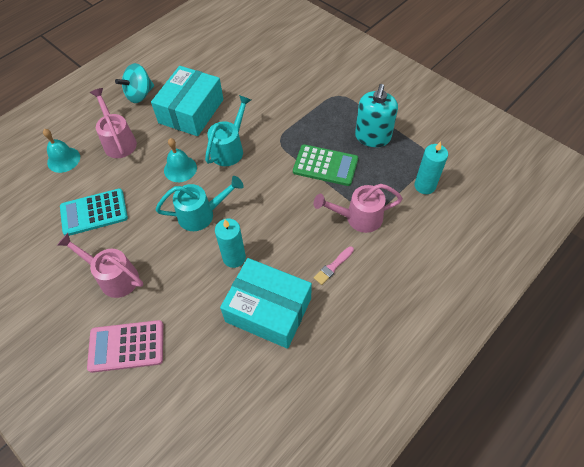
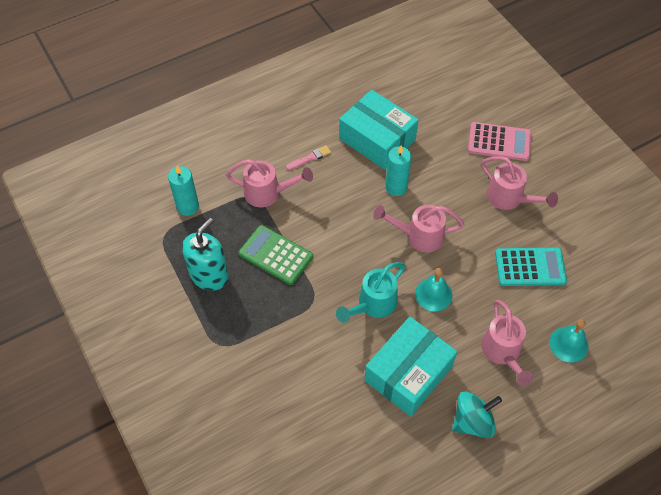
camera: 165 degrees left, 0 degrees up
turquoise watering can [155,176,243,231] -> pink watering can [373,204,464,252]

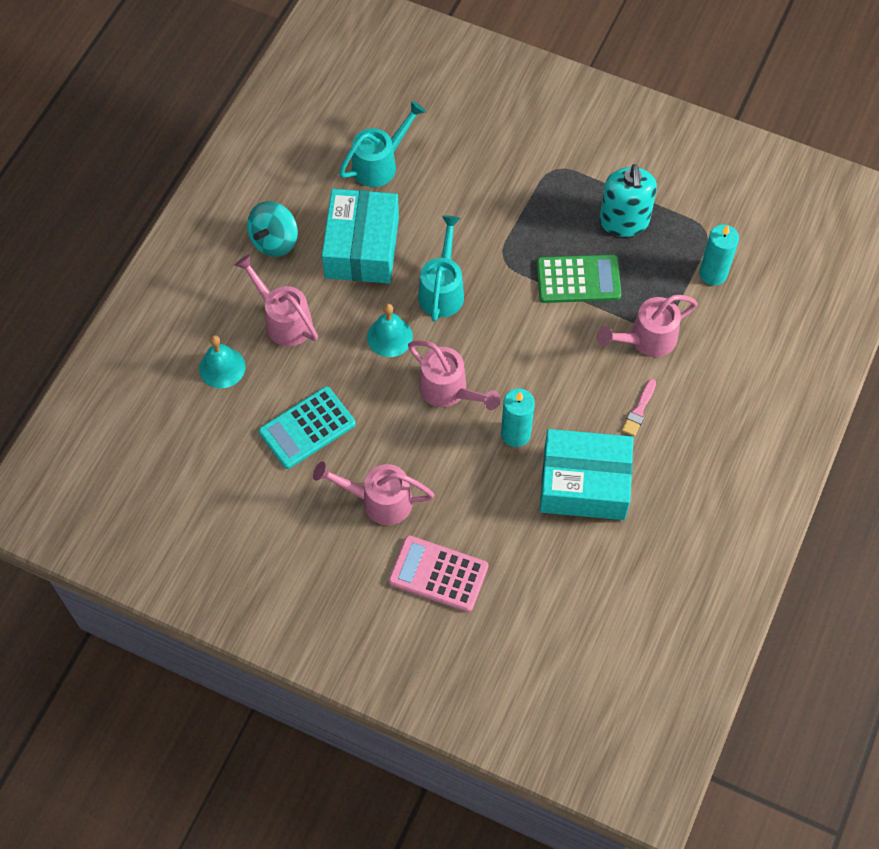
camera: 145 degrees right, 5 degrees up
pink watering can [373,204,464,252] -> pink watering can turned 75 degrees clockwise [408,340,500,410]
pink calculator [468,122,531,161] -> pink calculator turned 45 degrees clockwise [388,535,488,612]
none -> turquoise watering can [339,101,426,187]

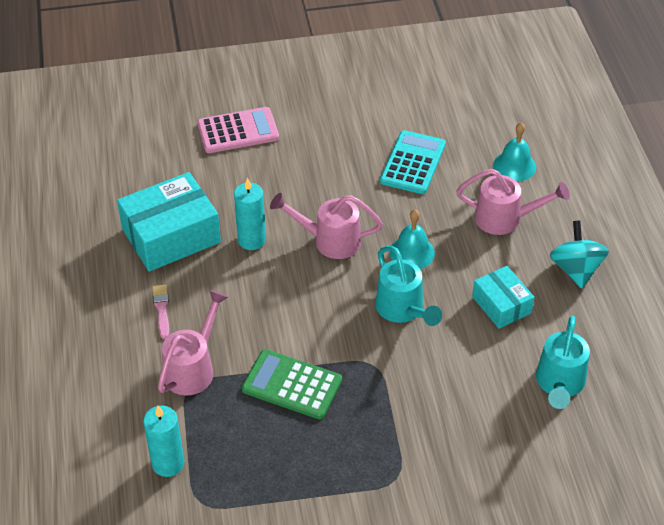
camera: 145 degrees right, 15 degrees down
pink watering can [313,461,435,525] -> none
turquoise box [322,189,399,283] -> turquoise box [472,266,535,329], size x0.58
green calculator [537,255,621,303] -> green calculator turned 60 degrees clockwise [242,349,342,419]
turquoise soap dispenser [599,164,657,237] -> none

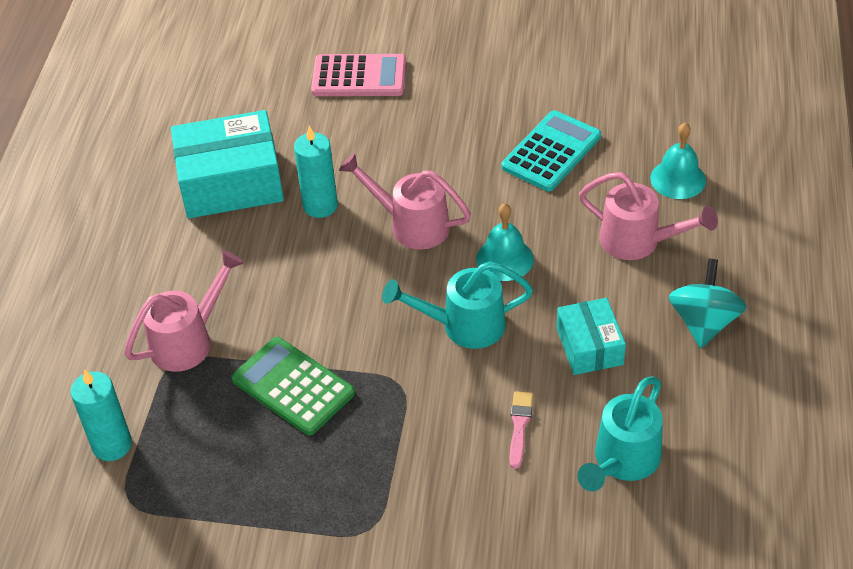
camera: 20 degrees right, 0 degrees up
pink brush [152,284,169,339] -> pink brush moved to [510,391,533,469]
turquoise watering can [375,246,442,326] -> turquoise watering can turned 90 degrees clockwise [382,261,533,349]

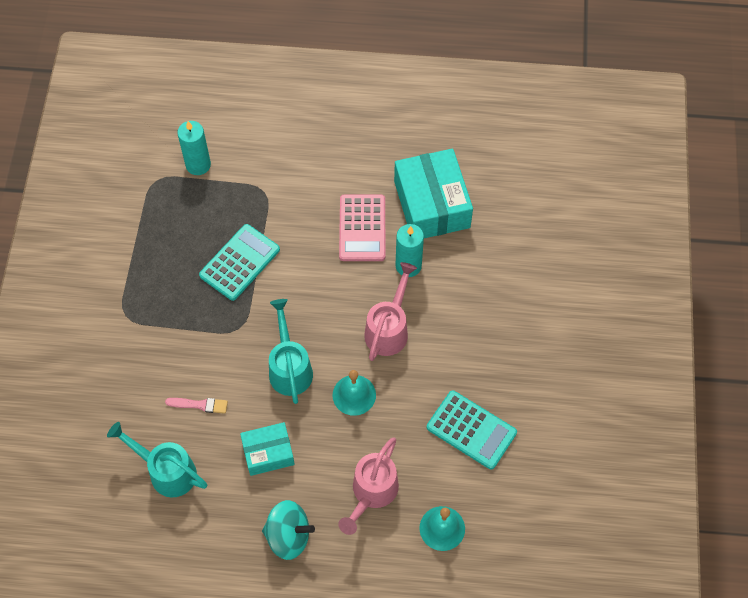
camera: 85 degrees right, 15 degrees up
pink watering can [124,250,244,372] -> none
green calculator [231,337,355,435] -> turquoise calculator [199,224,280,301]
pink calculator [311,54,406,96] -> pink calculator moved to [339,195,385,261]

